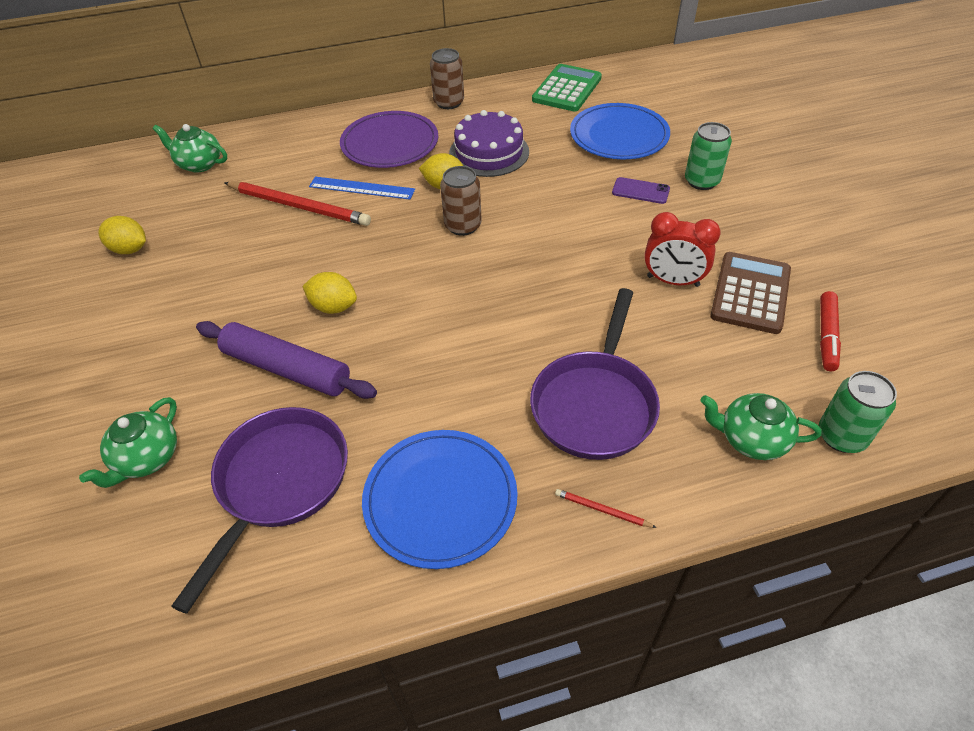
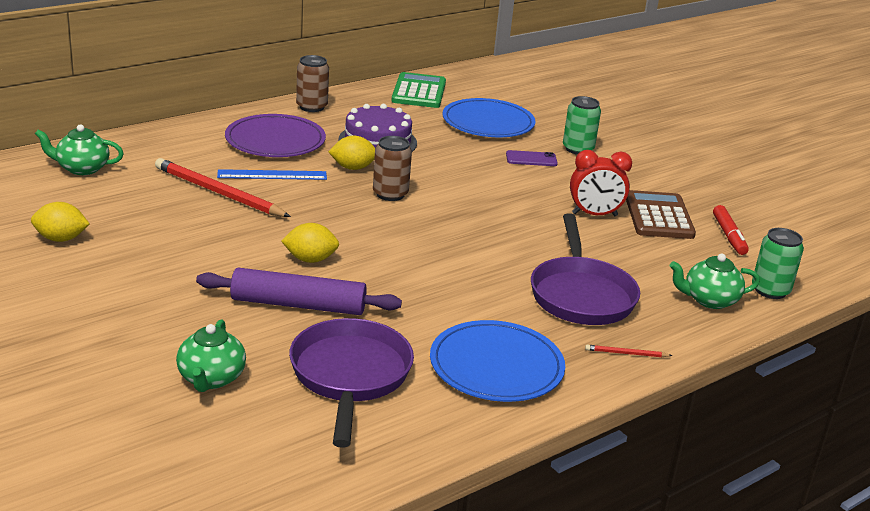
camera: 25 degrees left, 20 degrees down
red pencil [224,182,371,226] -> red pencil turned 150 degrees counterclockwise [155,158,291,217]

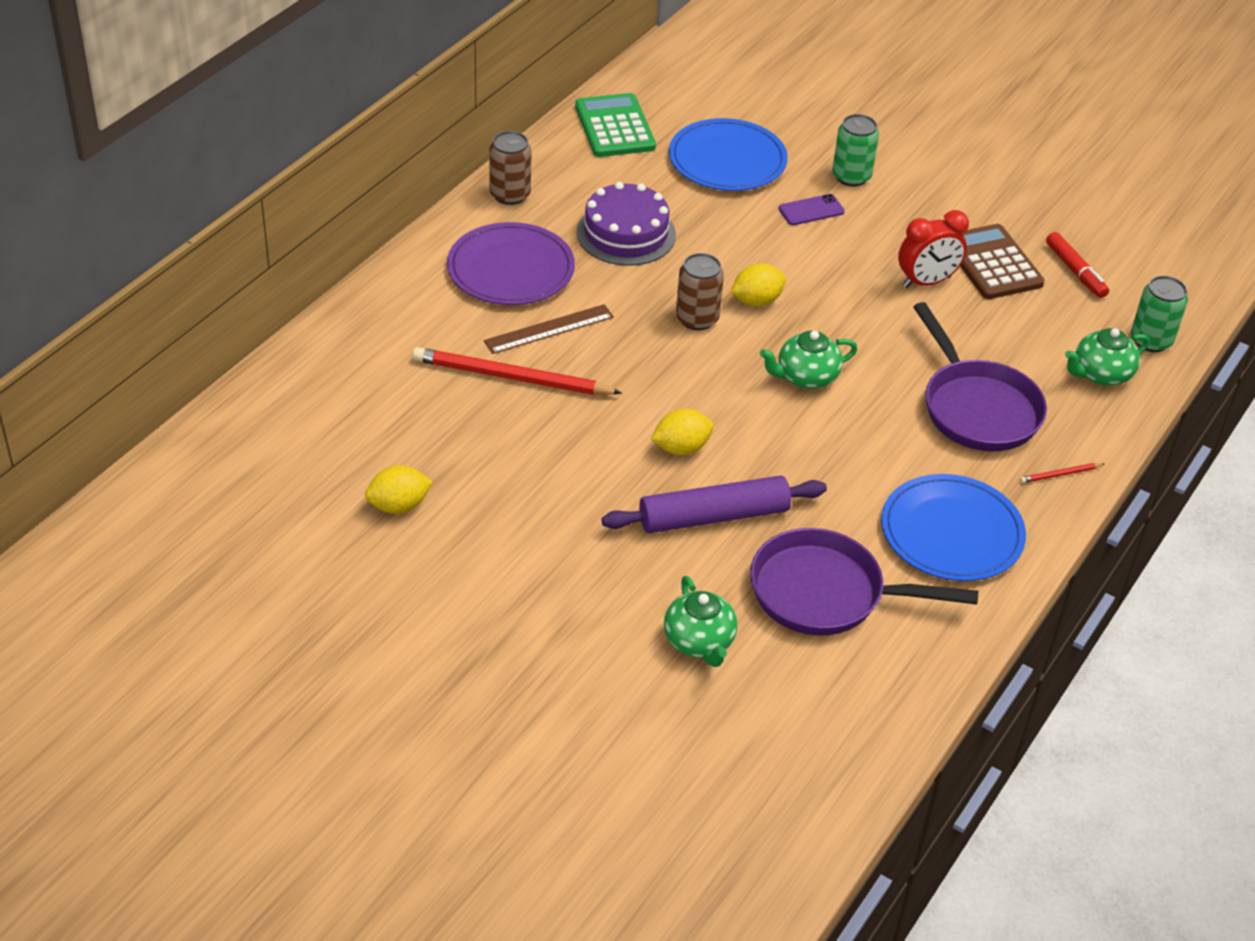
camera: 20 degrees left, 15 degrees up
green teapot [35,124,124,175] -> green teapot moved to [760,331,857,389]
blue ruler [217,169,327,180] -> brown ruler [484,304,614,354]
purple pan [289,318,414,448] -> purple pan turned 60 degrees counterclockwise [750,528,978,636]
yellow lemon [328,136,375,170] -> yellow lemon moved to [730,263,786,306]

